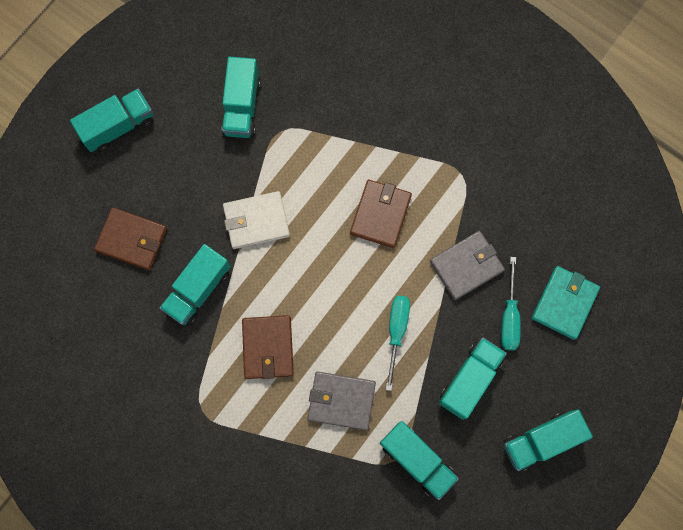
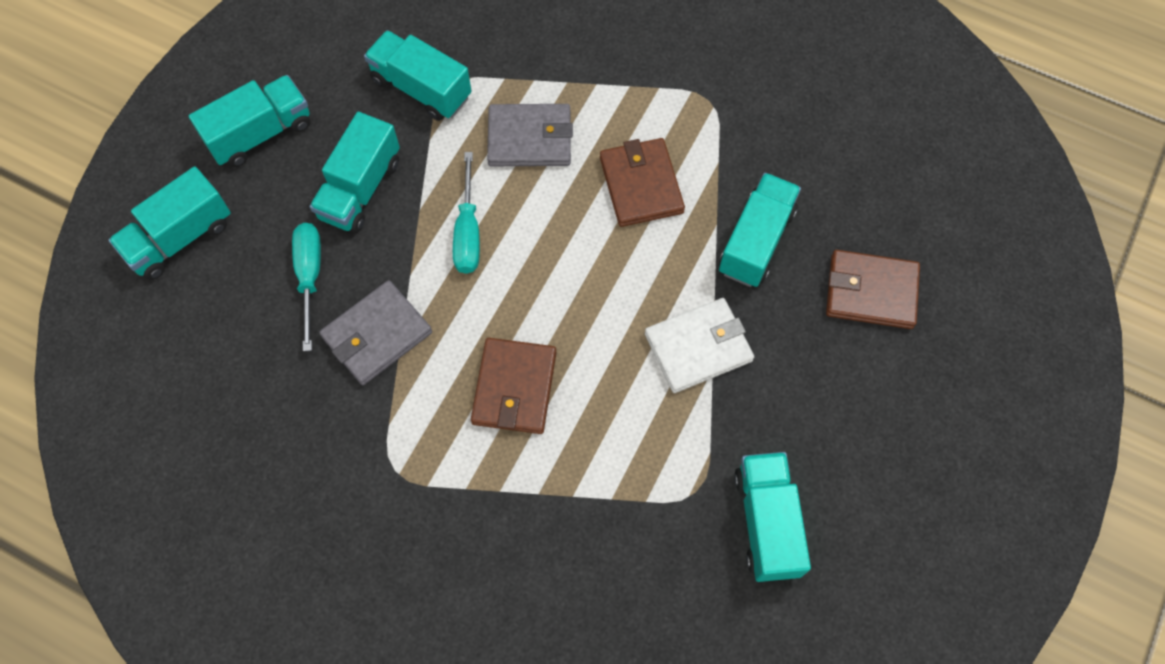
camera: 170 degrees right, 10 degrees down
turquoise truck [70,89,154,152] -> turquoise truck moved to [109,166,231,280]
turquoise wallet [532,266,600,340] -> none

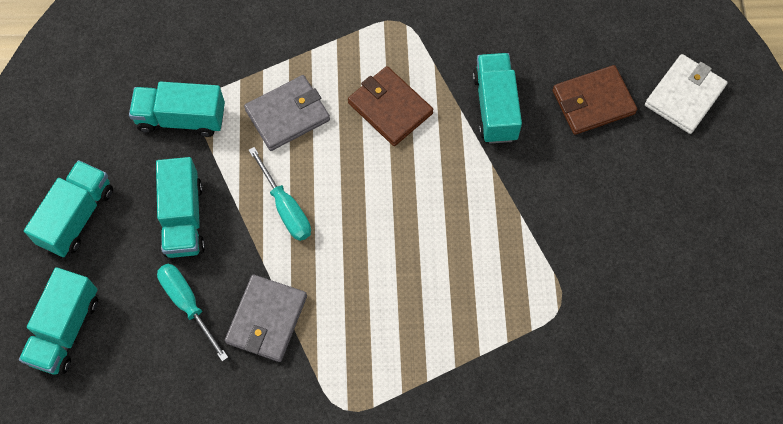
camera: 30 degrees left, 0 degrees up
brown wallet [471,338,556,434] -> none
white wallet [645,298,754,393] -> white wallet moved to [645,54,727,134]
turquoise truck [734,452,811,582] -> none

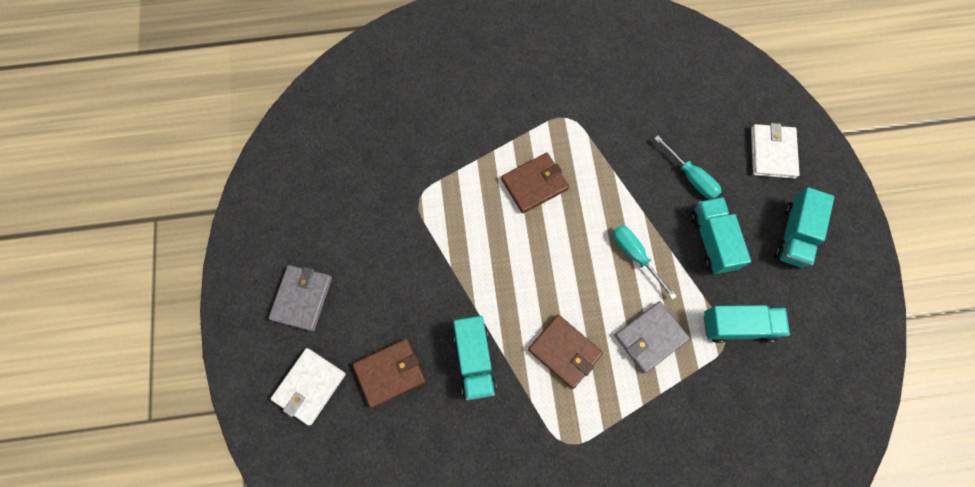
camera: 175 degrees right, 5 degrees up
turquoise truck [19,267,98,375] -> white wallet [751,123,800,179]
grey wallet [225,274,307,362] -> grey wallet moved to [268,265,332,331]
none -> brown wallet [501,153,569,214]

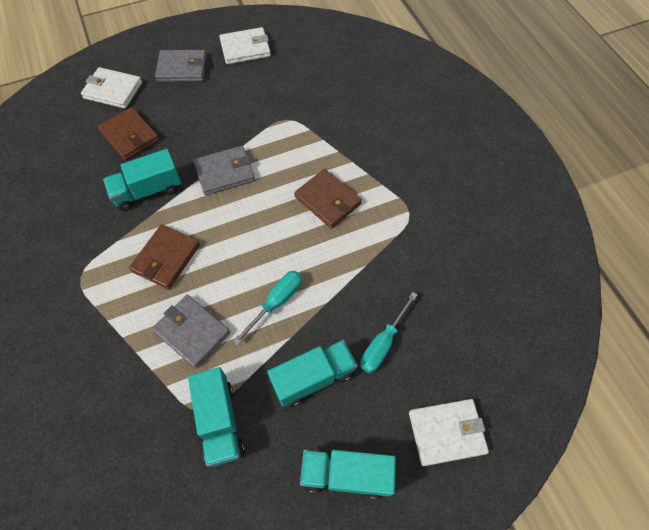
camera: 75 degrees right, 10 degrees down
none -> grey wallet [193,146,255,195]
none -> white wallet [219,27,271,64]

